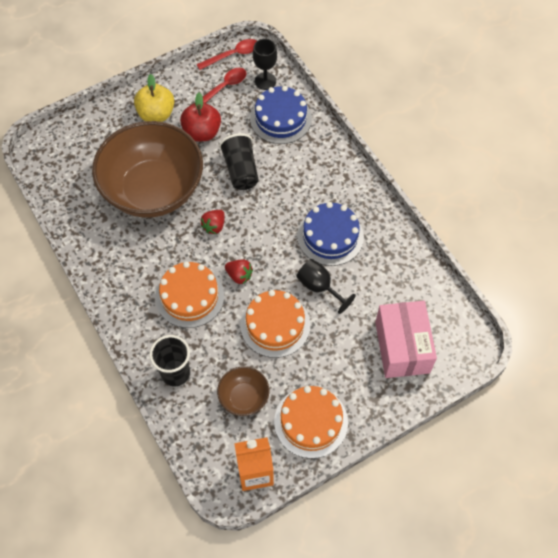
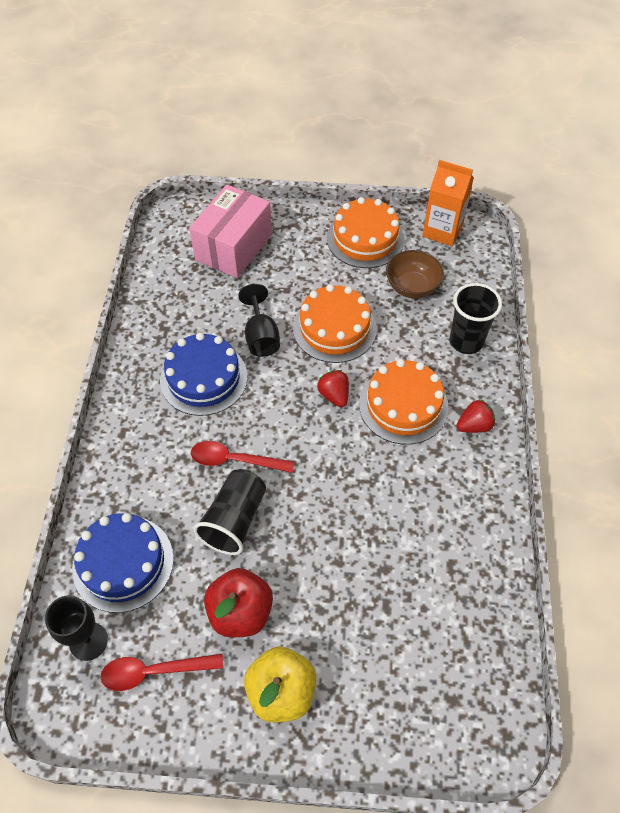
camera: 145 degrees left, 5 degrees down
brown bowl [92,121,203,218] -> none
red spoon [196,39,257,70] -> red spoon moved to [191,441,295,473]
red strawberry [200,210,225,234] -> red strawberry moved to [457,399,495,433]

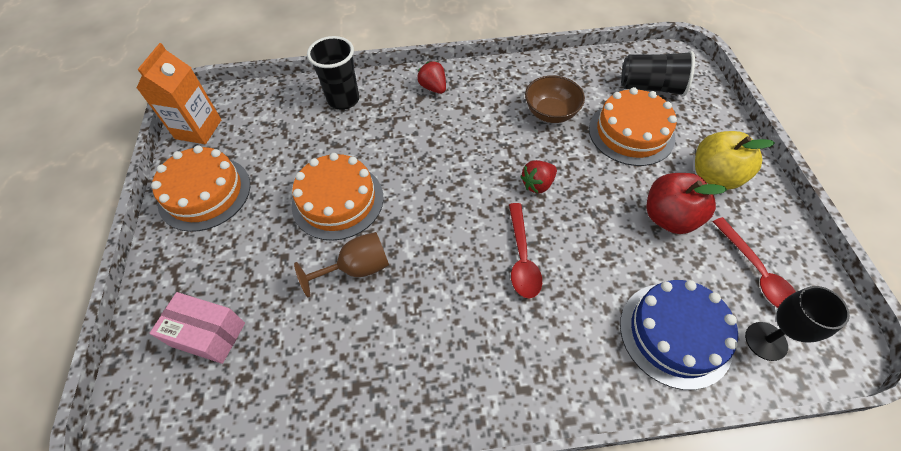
camera: 100 degrees left, 0 degrees up
blue cake [160,333,248,416] -> none
pink box [189,185,272,278] -> pink box [149,292,245,364], size x0.64
black cup [193,469,266,555] -> black cup moved to [621,51,695,96]
black goblet [238,284,280,357] -> brown goblet [294,232,389,298]
red strawberry [317,370,349,407] -> red strawberry moved to [520,160,557,193]
orange cake [359,359,449,444] -> orange cake moved to [589,87,677,166]
brown bowl [386,250,444,298] -> brown bowl moved to [525,75,585,123]

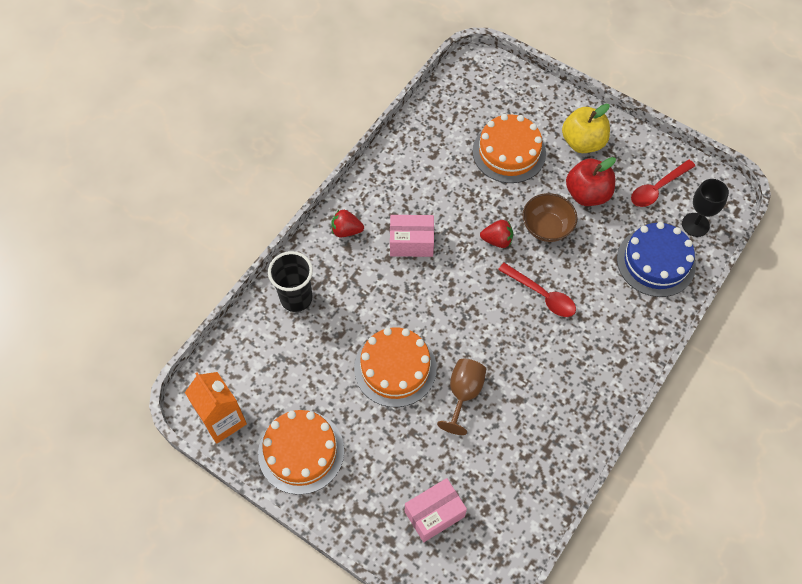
camera: 50 degrees left, 5 degrees up
red strawberry [520,160,557,193] -> red strawberry turned 90 degrees counterclockwise [480,220,513,248]
brown bowl [525,75,585,123] -> brown bowl moved to [523,193,577,242]
black cup [621,51,695,96] -> none
red spoon [712,217,796,308] -> red spoon turned 120 degrees clockwise [631,160,695,207]
none -> pink box [390,215,434,257]

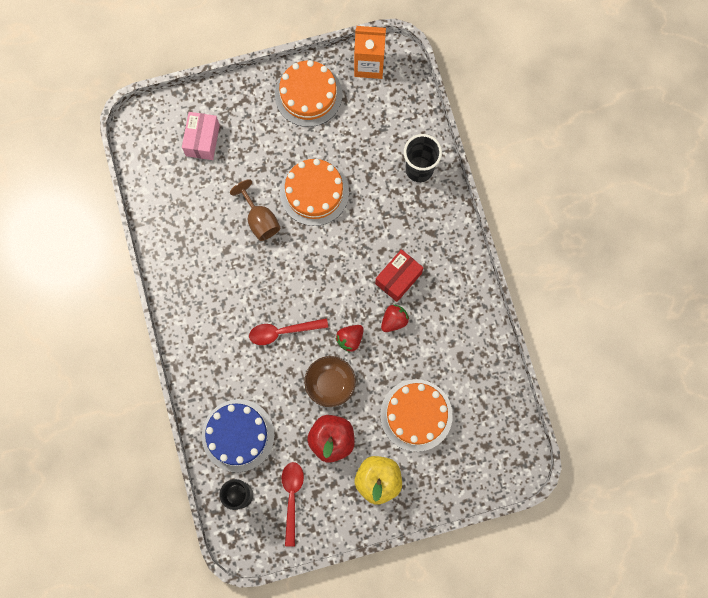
camera: 130 degrees right, 15 degrees up
red strawberry [331,210,364,237] -> red strawberry moved to [381,305,409,332]
pink box [390,215,434,257] -> red box [375,249,423,302]

